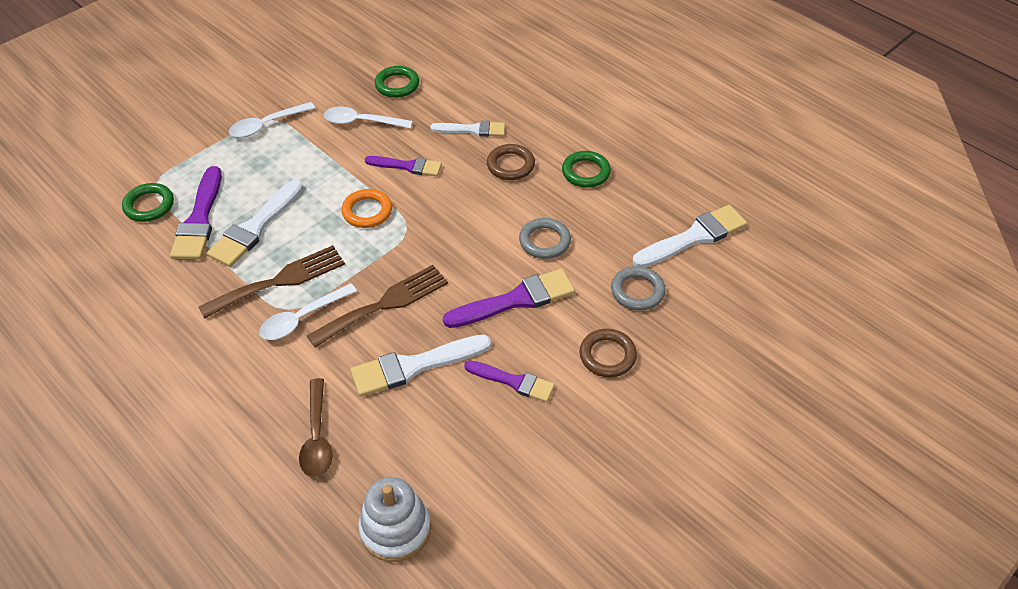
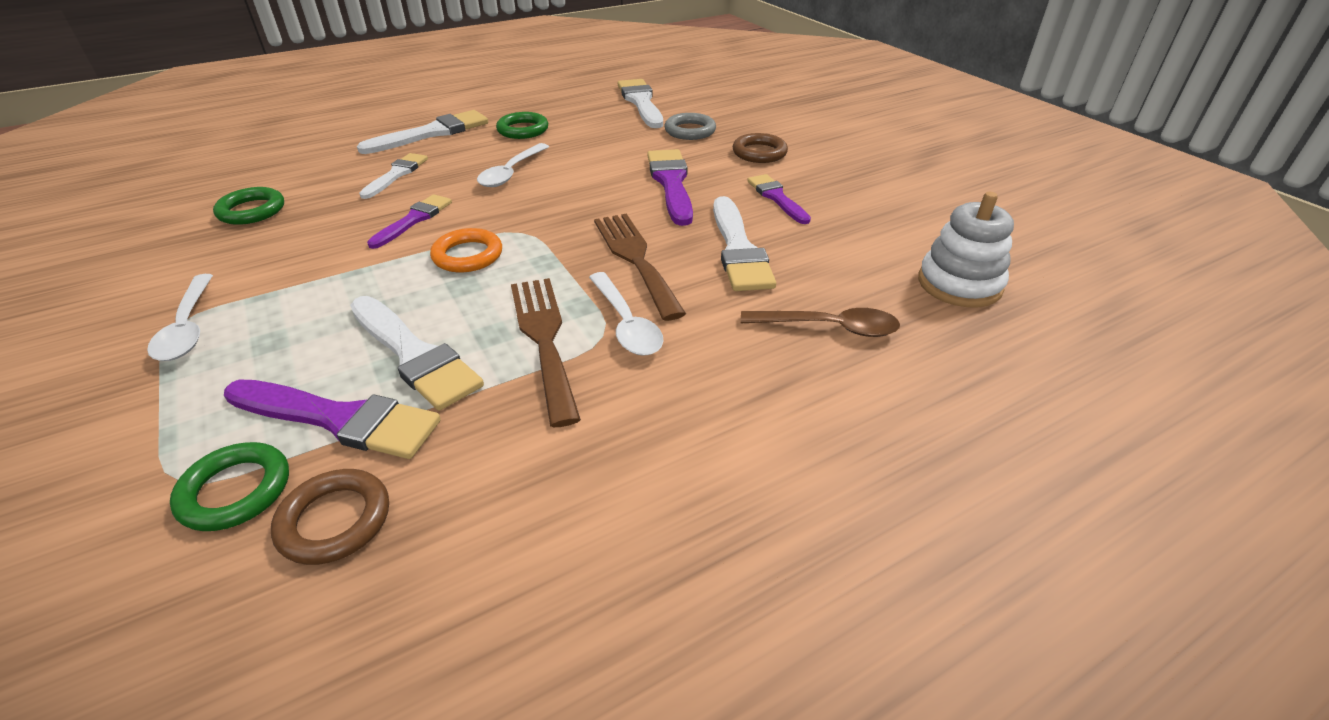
camera: 75 degrees left, 10 degrees down
white spoon [324,107,413,129] -> white spoon moved to [477,143,549,187]
purple brush [464,360,555,402] -> purple brush turned 60 degrees counterclockwise [747,174,811,224]
brown ring [487,144,535,180] -> brown ring moved to [271,469,389,565]
grey ring [519,218,571,259] -> none
none -> white brush [357,110,488,154]

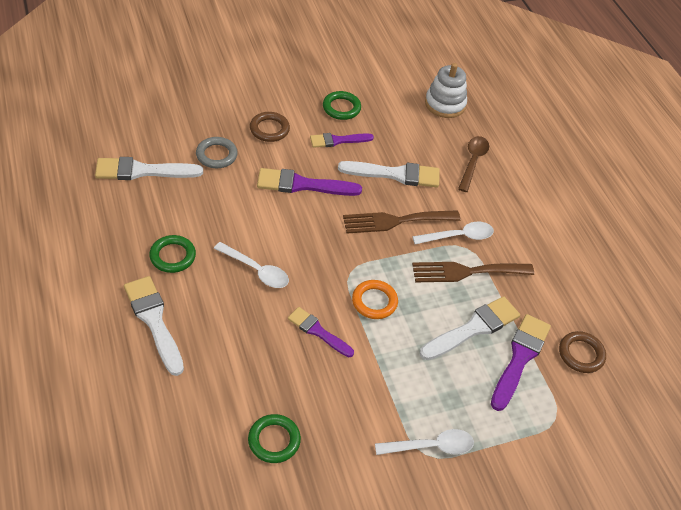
camera: 85 degrees left, 10 degrees up
green ring [170,442,289,531] -> green ring moved to [323,91,361,120]
white brush [359,153,428,199] -> none

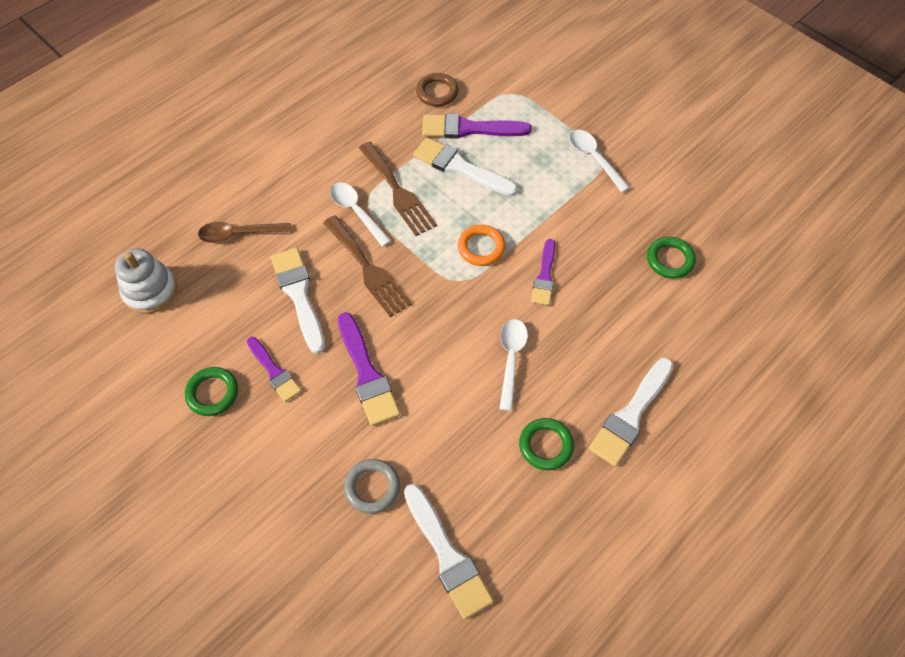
camera: 110 degrees left, 10 degrees up
brown ring [250,112,290,142] -> none

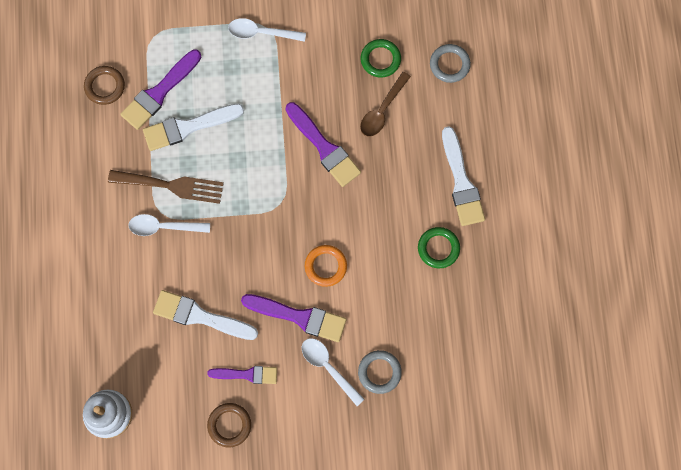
camera: 50 degrees left, 15 degrees up
green ring [185,367,238,416] -> brown ring [207,403,251,447]
brown spoon [198,222,291,243] -> brown spoon moved to [360,72,411,137]
brown fork [323,215,412,317] -> none
white brush [404,484,494,620] -> none
orange ring [458,225,505,266] -> orange ring moved to [305,245,347,287]
white spoon [499,319,528,411] -> white spoon moved to [301,338,365,406]
purple brush [531,239,555,305] -> purple brush [285,102,361,187], size x1.55
none -> grey ring [430,44,471,83]

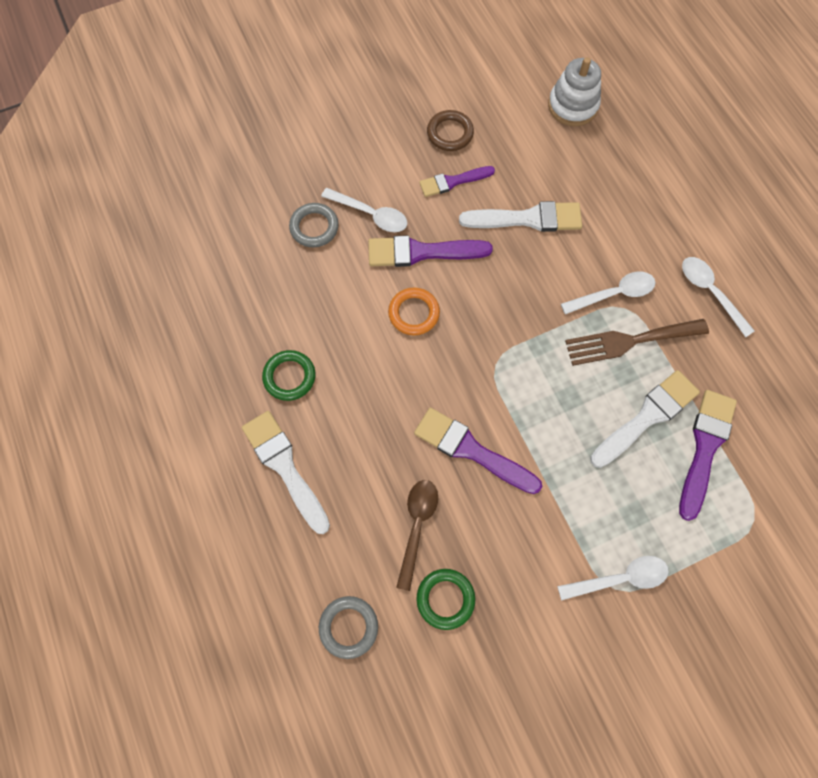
camera: 160 degrees right, 5 degrees down
brown ring [84,66,125,105] -> none
none -> white spoon [682,257,755,337]

